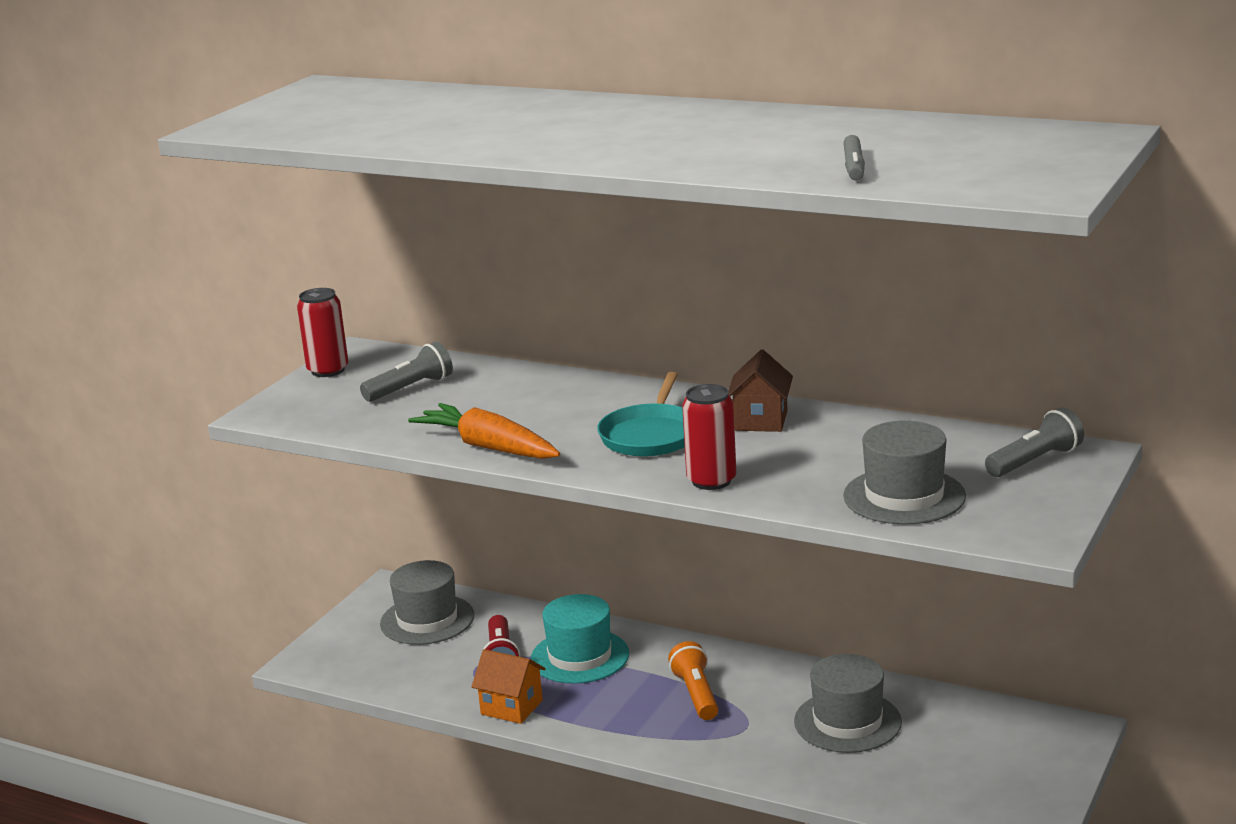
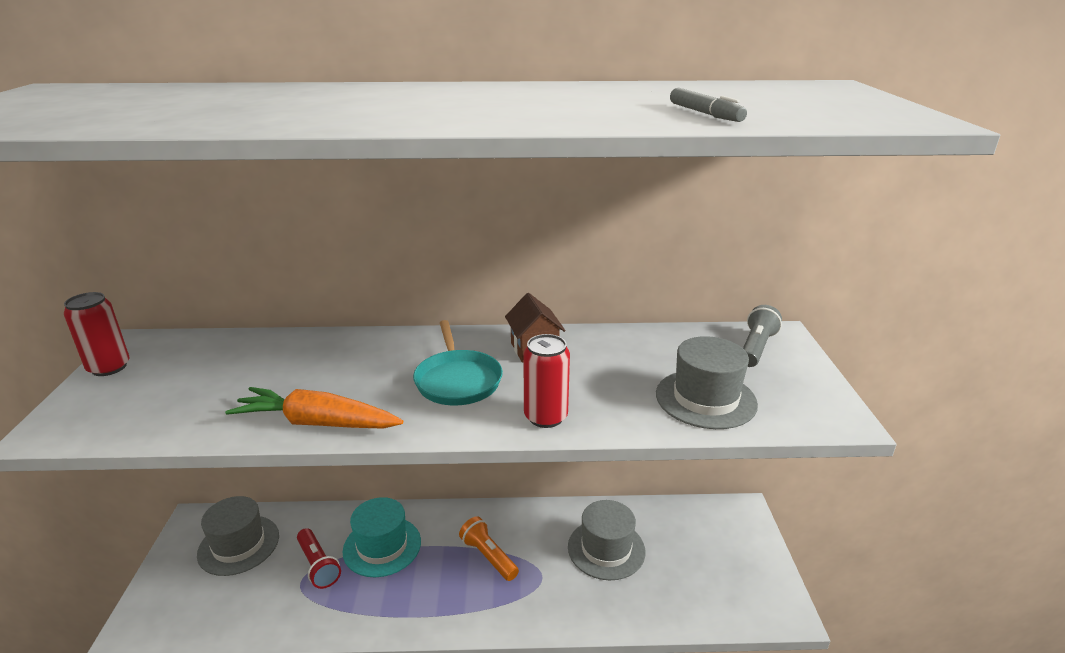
camera: 30 degrees left, 5 degrees up
grey flashlight [360,342,453,402] -> none
orange house [472,649,545,724] -> none

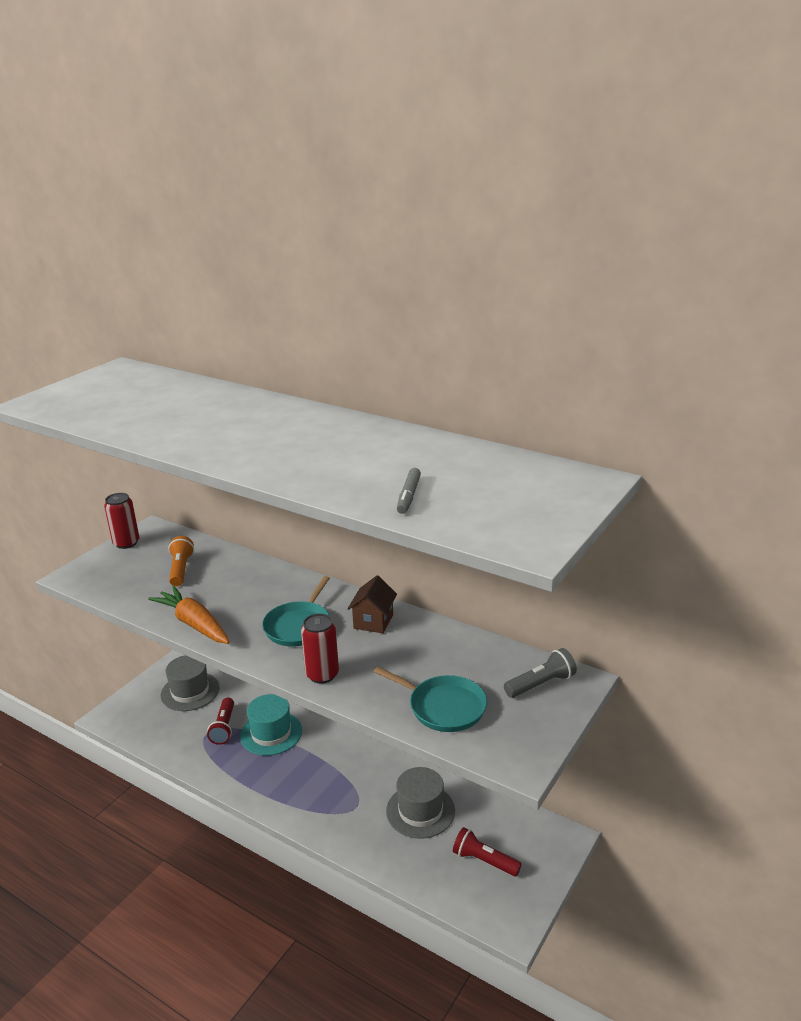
camera: 35 degrees right, 0 degrees up
orange flashlight [459,516,519,581] -> orange flashlight moved to [168,536,194,586]
grey hat [656,336,758,429] -> turquoise pan [374,667,487,732]
none -> red flashlight [453,827,522,876]

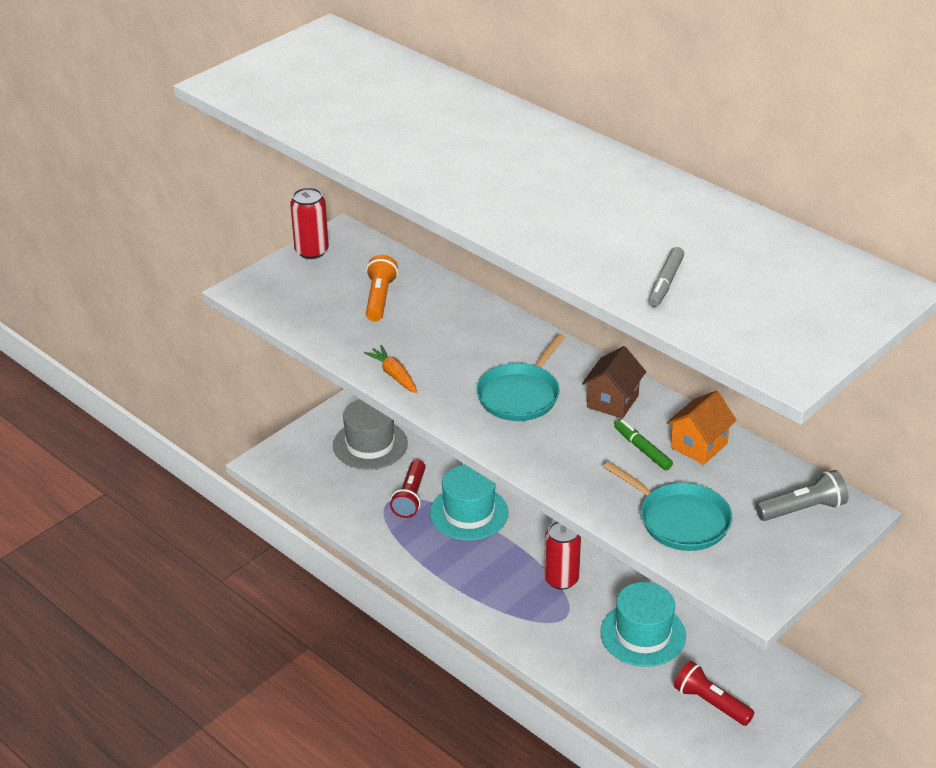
camera: 10 degrees right, 10 degrees up
orange carrot [148,586,230,644] -> orange carrot [364,345,418,393], size x0.56
red can [301,613,339,684] -> red can moved to [544,521,581,590]
grey hat [386,767,455,839] -> turquoise hat [600,582,686,667]
none -> green marker [614,419,673,470]
none -> orange house [667,391,737,465]

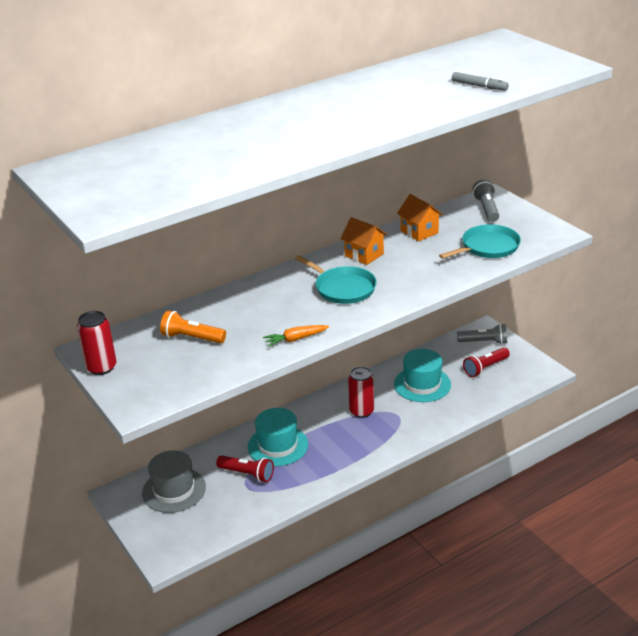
camera: 75 degrees left, 5 degrees down
brown house [582,346,646,419] -> orange house [340,217,387,265]
green marker [614,419,673,470] -> none
none -> grey flashlight [457,323,507,345]

